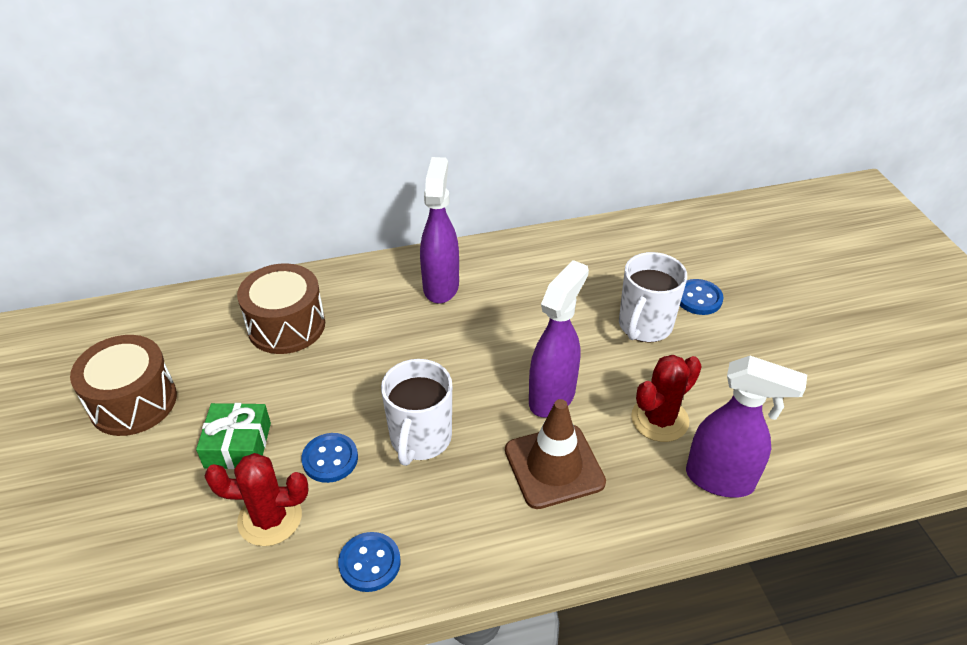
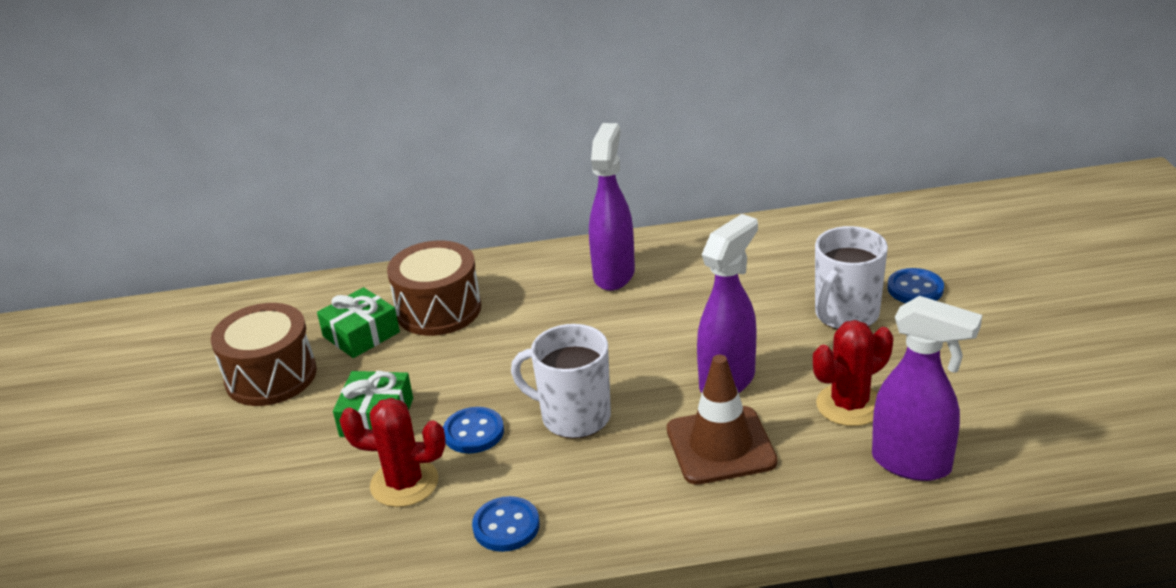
camera: 10 degrees right, 10 degrees down
white mug [381,359,452,466] -> white mug turned 90 degrees clockwise [511,324,611,439]
none -> green gift [317,287,400,358]

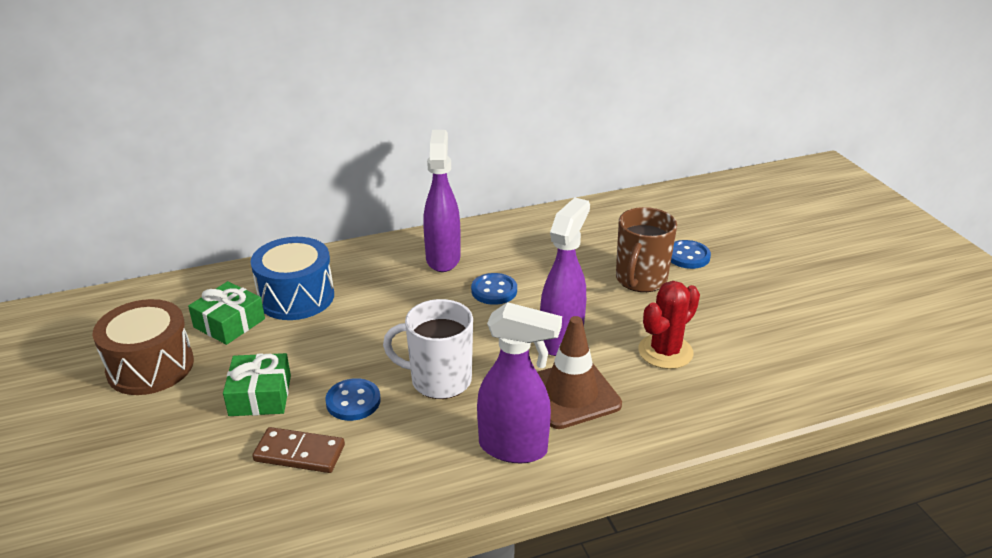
camera: 15 degrees left, 0 degrees up
red cactus [339,398,446,507] -> brown domino [252,427,345,473]
brown drum [387,240,481,336] -> blue drum [251,237,334,320]
blue button [472,496,540,552] -> blue button moved to [471,273,517,305]
white mug [815,226,888,329] -> brown mug [616,207,677,292]
purple spray bottle [872,296,982,481] -> purple spray bottle moved to [477,302,562,463]

